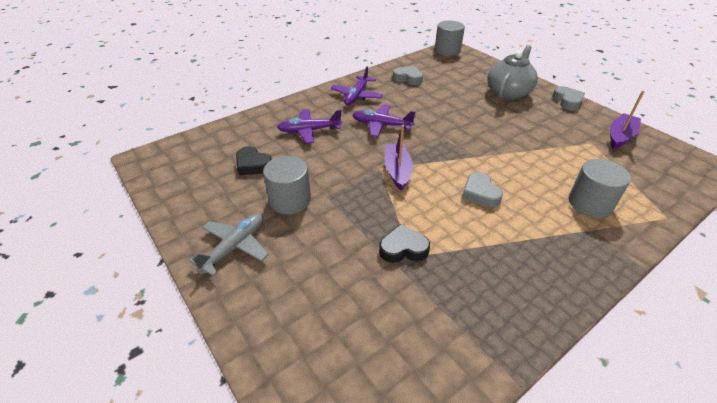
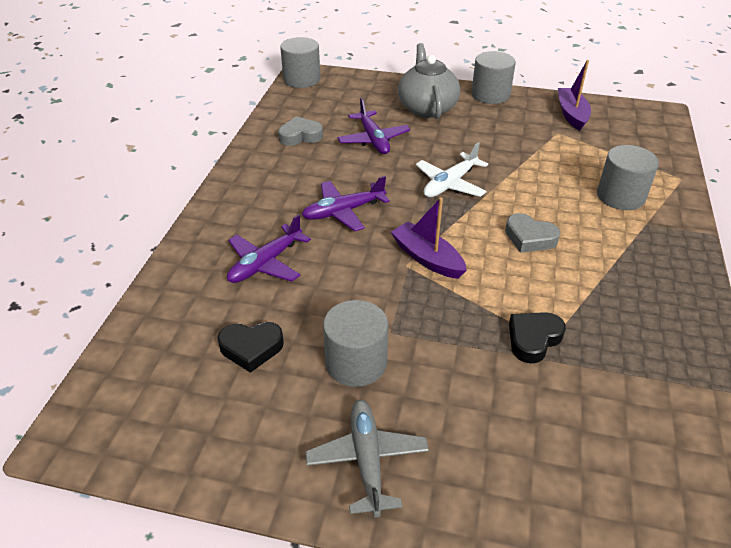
camera: 40 degrees left, 0 degrees up
purple plane [331,66,383,105] -> purple plane moved to [337,98,410,154]
grey heart [552,86,585,110] -> grey cylinder [472,51,516,104]
none -> white plane [416,142,488,197]

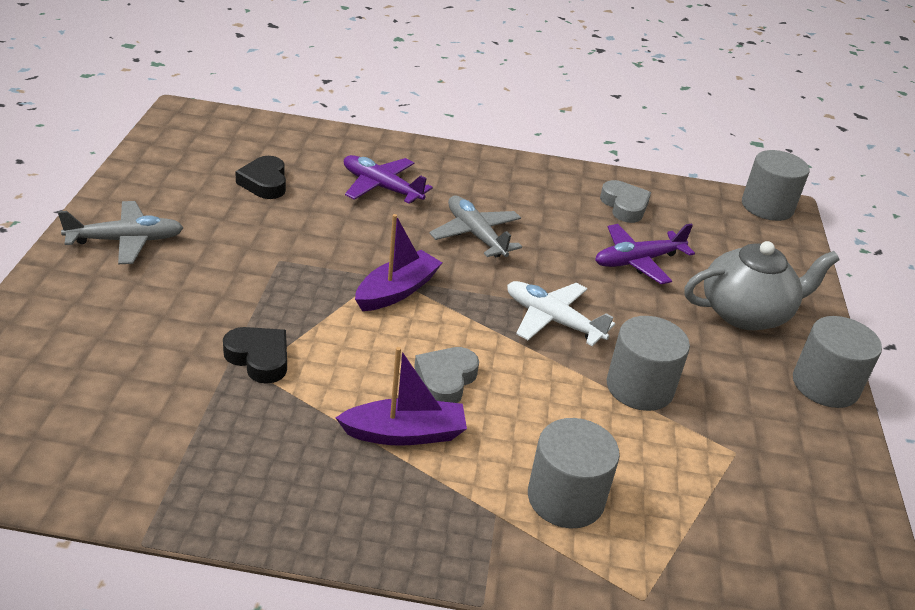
camera: 80 degrees right, 5 degrees down
purple plane [302,176,390,231] -> grey plane [429,196,522,257]
grey cylinder [323,300,388,387] -> grey cylinder moved to [607,316,690,411]
purple boat [558,60,591,131] -> purple boat moved to [336,347,467,446]

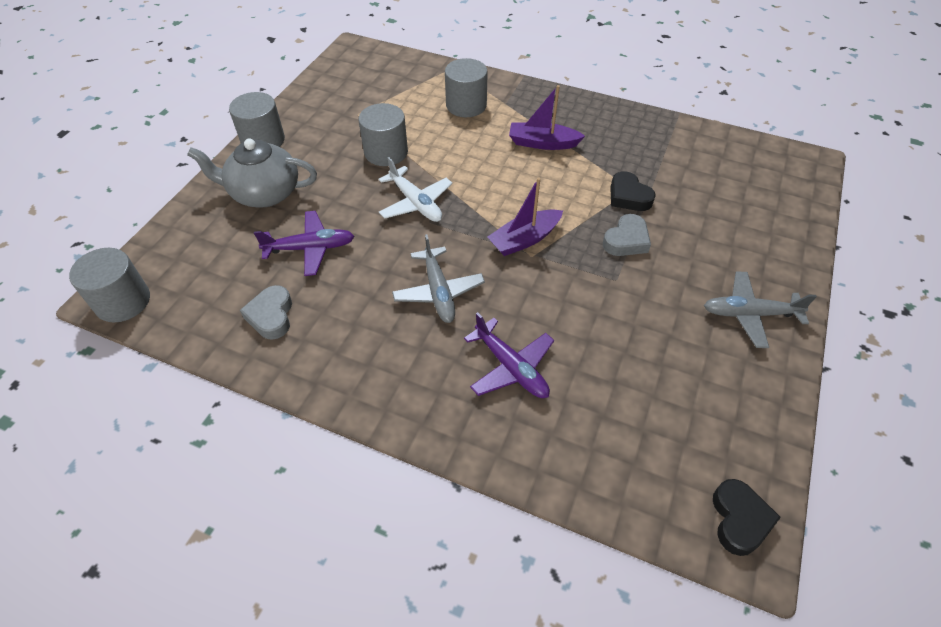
camera: 160 degrees left, 15 degrees up
black heart [235,156,286,199] -> black heart moved to [713,479,781,556]
grey heart [414,347,479,403] -> grey heart moved to [603,214,651,256]

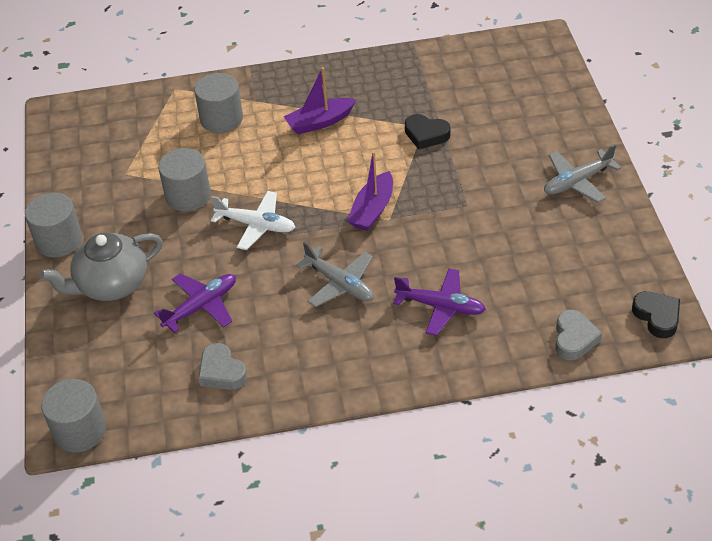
camera: 30 degrees left, 5 degrees down
grey heart [603,214,651,256] -> grey heart moved to [555,310,602,360]

